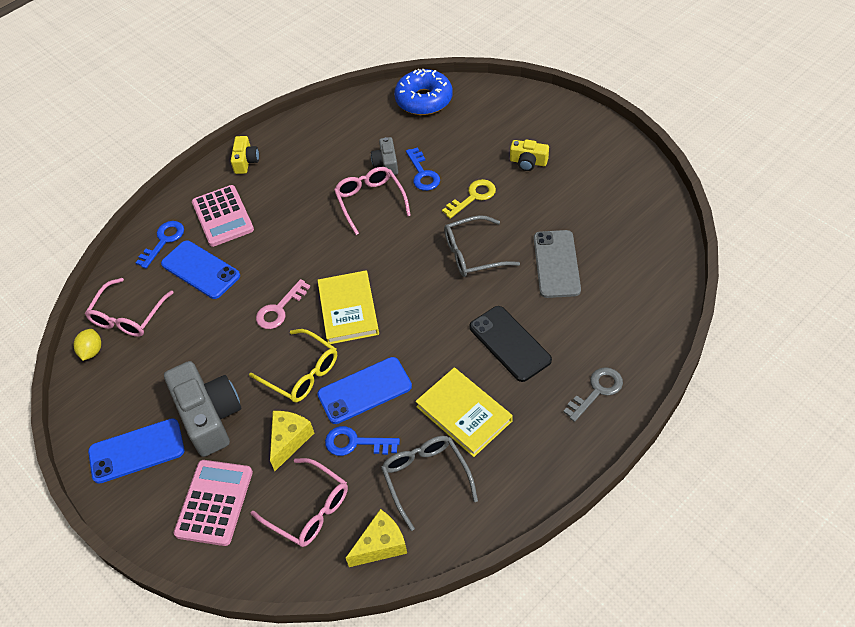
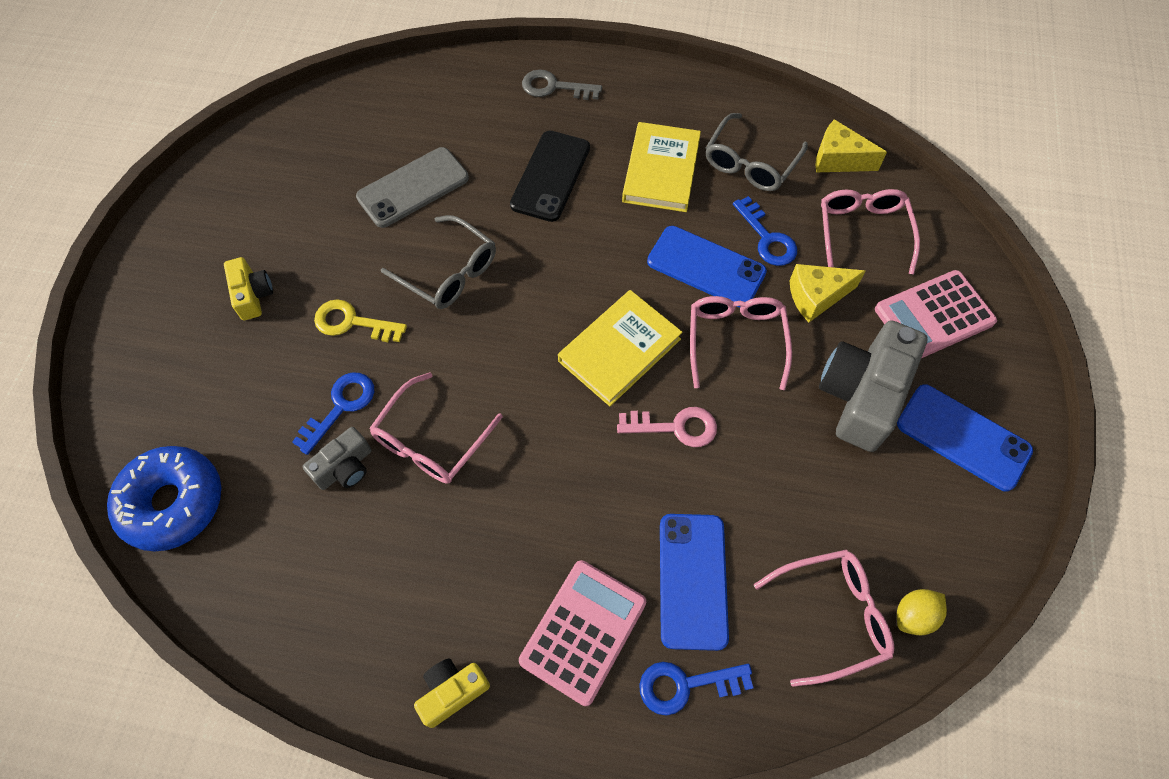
camera: 130 degrees left, 10 degrees up
yellow glasses [249,329,337,403] -> pink glasses [690,296,792,390]

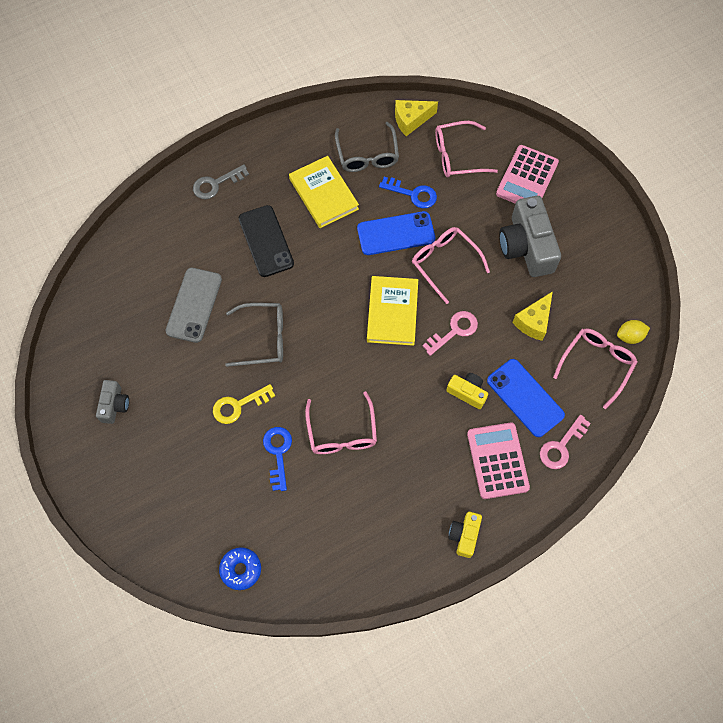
camera: 40 degrees left, 5 degrees up
blue donut [107,446,221,552] -> blue donut [219,547,261,590], size x0.59
yellow camera [224,257,273,320] -> yellow camera moved to [446,373,488,409]
grey camera [303,427,371,490] -> grey camera moved to [96,380,129,424]
blue key [639,662,753,715] -> pink key [540,415,591,469]
yellow cheese [790,264,866,322] -> yellow cheese moved to [512,291,553,341]
pink glasses [821,189,920,275] -> pink glasses turned 60 degrees counterclockwise [435,121,498,177]
blue phone [897,384,1033,492] -> none
yellow lemon [897,589,947,636] -> yellow lemon turned 60 degrees clockwise [617,320,650,344]

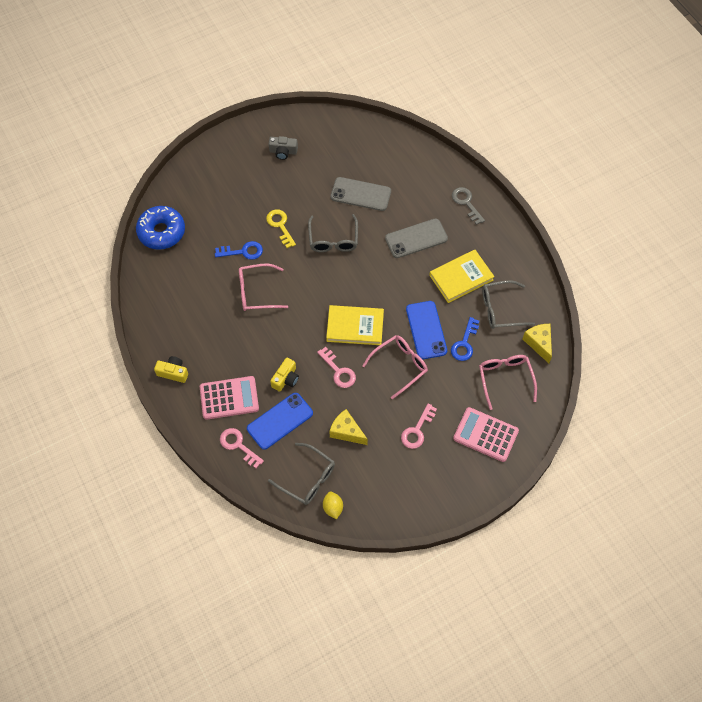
camera: 90 degrees right, 5 degrees down
blue donut [219,547,261,590] -> blue donut [136,206,185,250], size x1.69
black phone [239,205,294,277] -> grey phone [385,218,448,258]
grey camera [499,196,561,277] -> pink key [401,403,437,449]
pink glasses [553,328,637,409] -> grey glasses [268,443,335,505]

